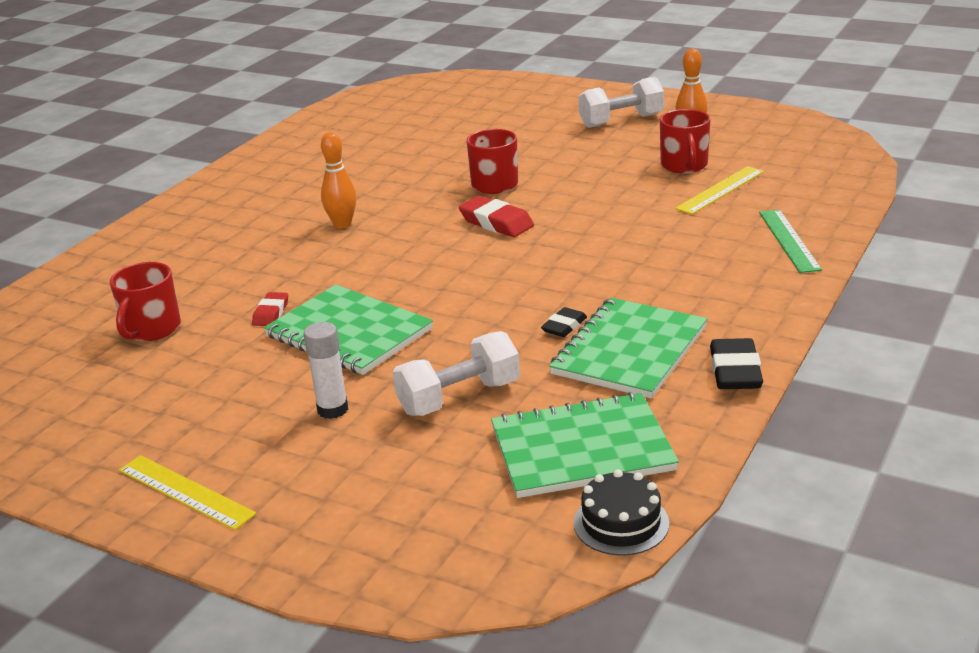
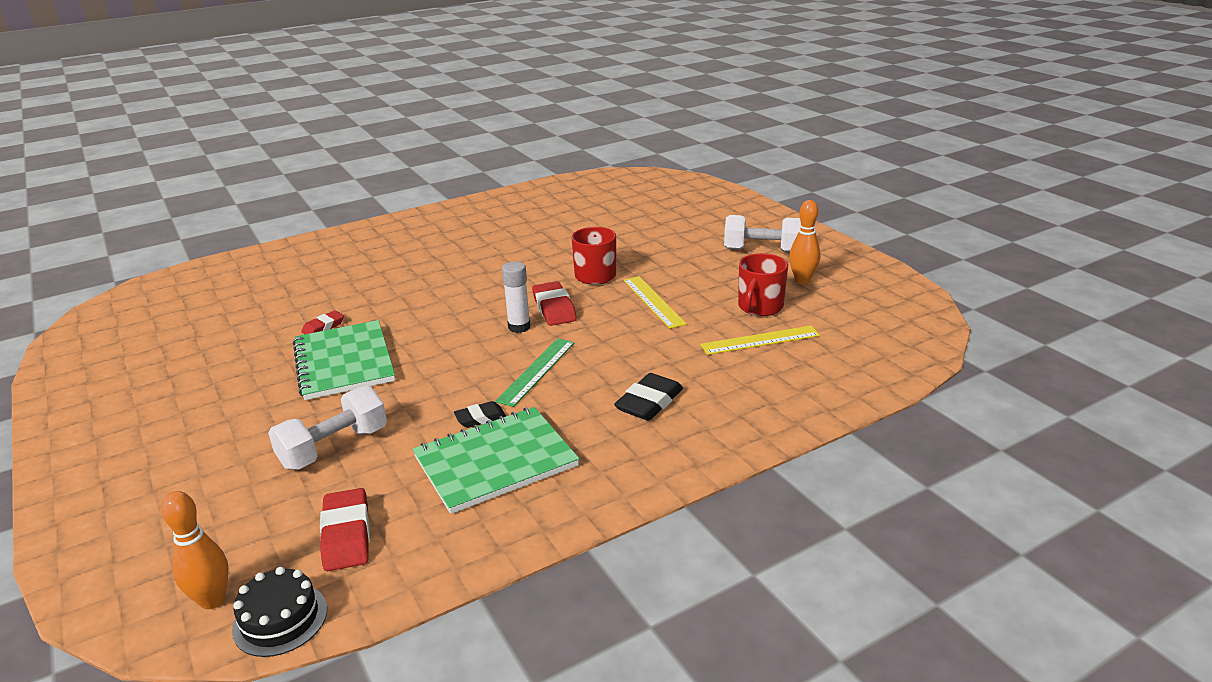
camera: 30 degrees right, 0 degrees up
red mug [110,262,181,341] -> none
yellow ruler [119,455,257,530] -> yellow ruler moved to [624,276,687,329]
white glue stick [304,322,348,419] -> white glue stick moved to [502,262,531,333]
orange bowling pin [321,132,356,229] -> orange bowling pin moved to [161,491,229,609]
white dumbbell [393,331,520,416] -> white dumbbell turned 45 degrees counterclockwise [268,386,387,470]
green notebook [491,392,679,498] -> red eraser [320,488,370,571]
black eraser [710,338,763,389] -> black eraser moved to [614,373,683,421]
green ruler [759,210,822,273] -> green ruler moved to [495,338,574,407]

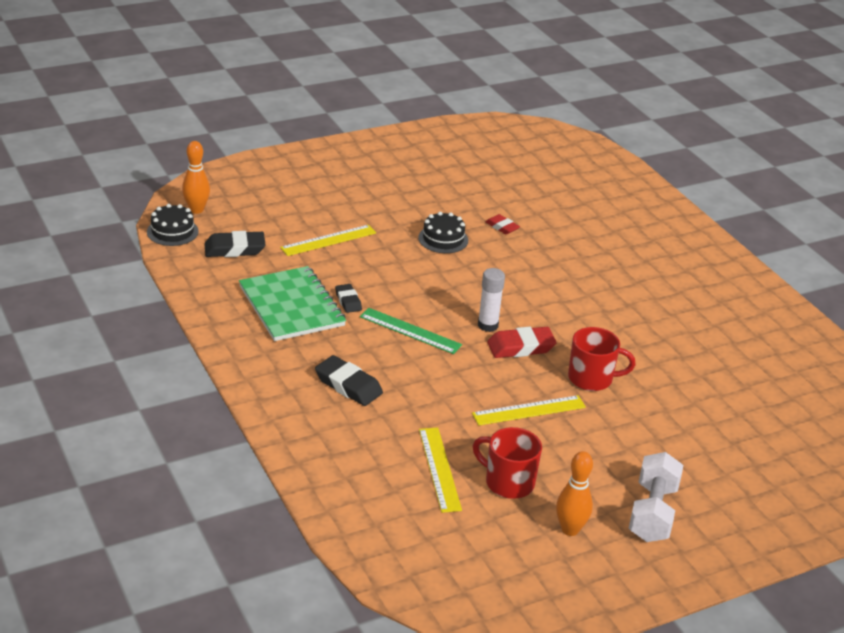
camera: 90 degrees right, 5 degrees up
white dumbbell [268,386,387,470] -> yellow ruler [280,225,376,256]
green notebook [293,320,395,400] -> black cake [418,212,468,253]
red eraser [320,488,370,571] -> black eraser [204,231,266,257]

